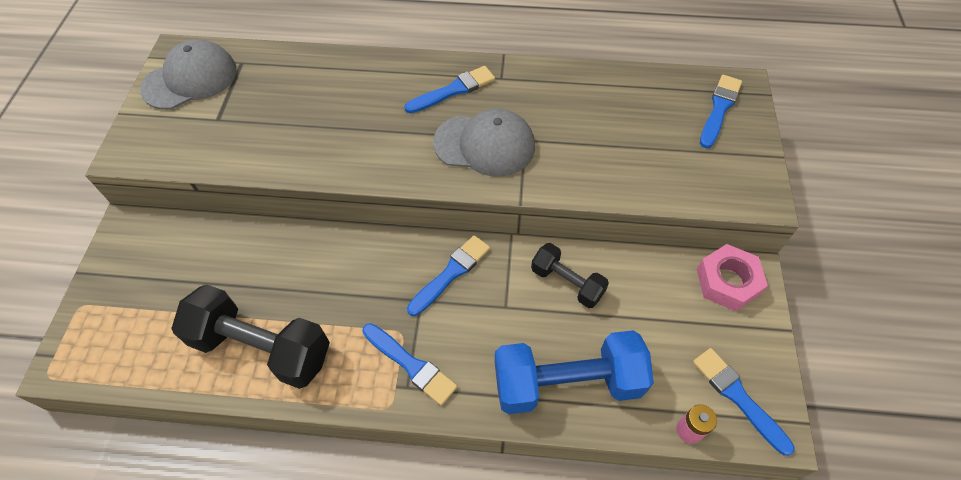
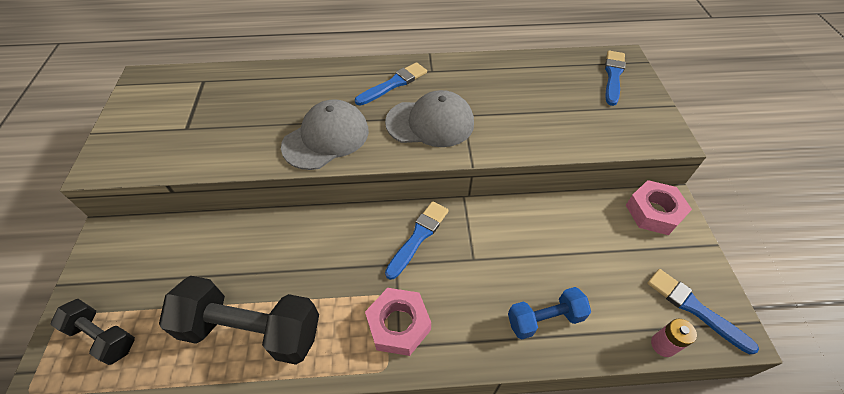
camera: 10 degrees left, 5 degrees down
grey cap [140,39,236,110] -> grey cap moved to [281,99,369,170]
blue brush [362,323,457,406] -> pink nut [365,288,431,356]
blue dumbbell [495,330,654,414] -> blue dumbbell [508,287,591,339], size x0.56
black dumbbell [531,243,609,308] -> black dumbbell moved to [50,299,135,365]

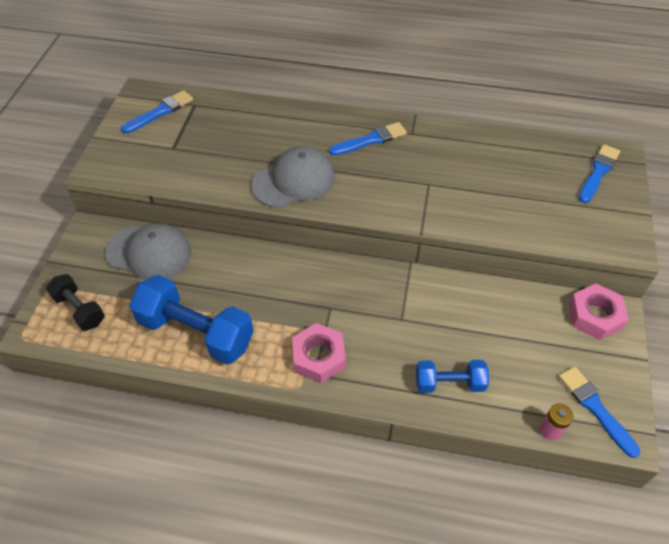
camera: 15 degrees right, 0 degrees up
black dumbbell [159,276,319,365] -> blue dumbbell [129,275,254,365]
grey cap [385,90,474,147] -> grey cap moved to [105,223,191,280]
blue brush [385,201,449,280] -> blue brush moved to [121,90,193,134]

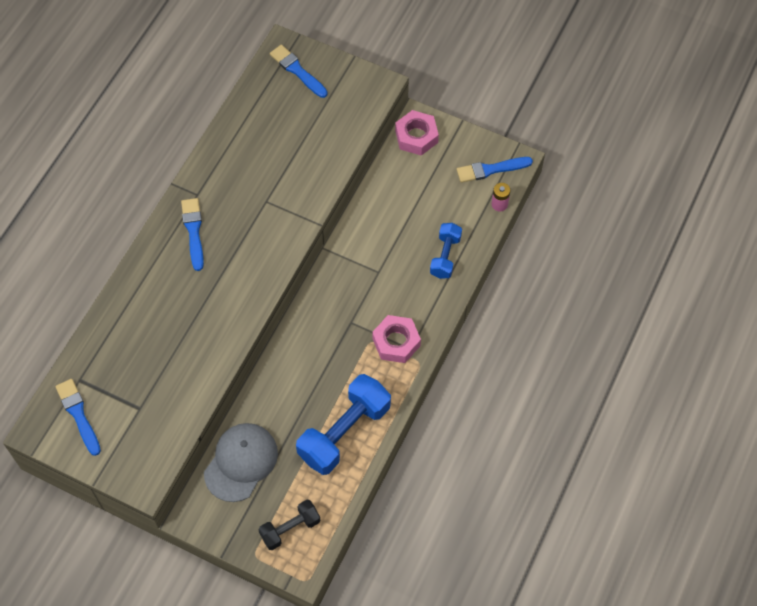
camera: 75 degrees left, 10 degrees up
grey cap [251,146,335,208] -> none

